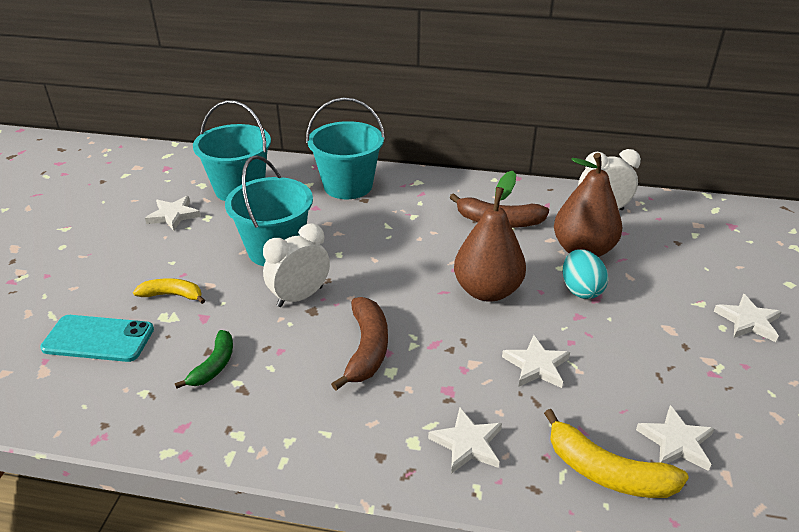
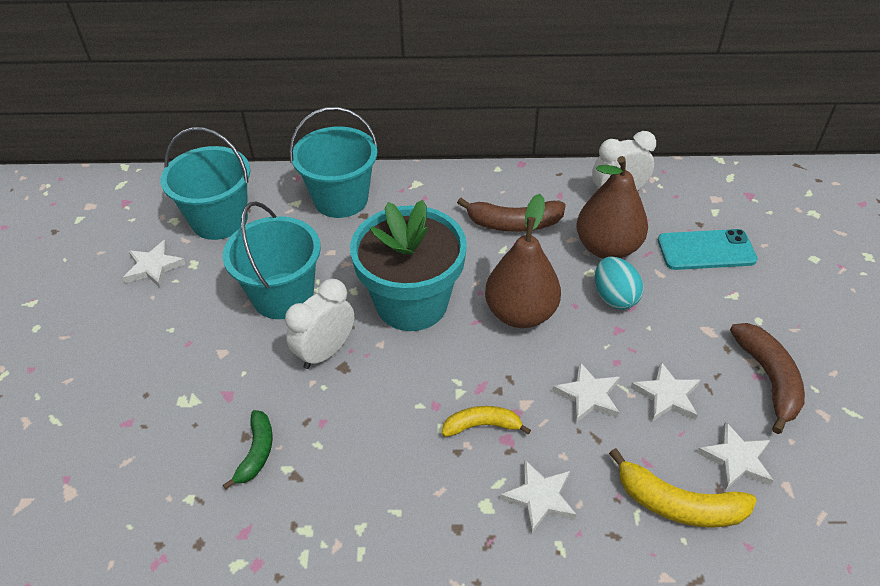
camera: 10 degrees left, 10 degrees up
turquoise phone [40,315,154,362] -> turquoise phone moved to [658,229,758,270]
yellow banana [133,278,205,304] -> yellow banana moved to [442,406,531,437]
brown banana [331,297,388,390] -> brown banana moved to [730,323,805,434]
white star [714,294,782,342] -> white star moved to [631,362,700,422]
none -> turquoise flower pot [350,200,467,331]

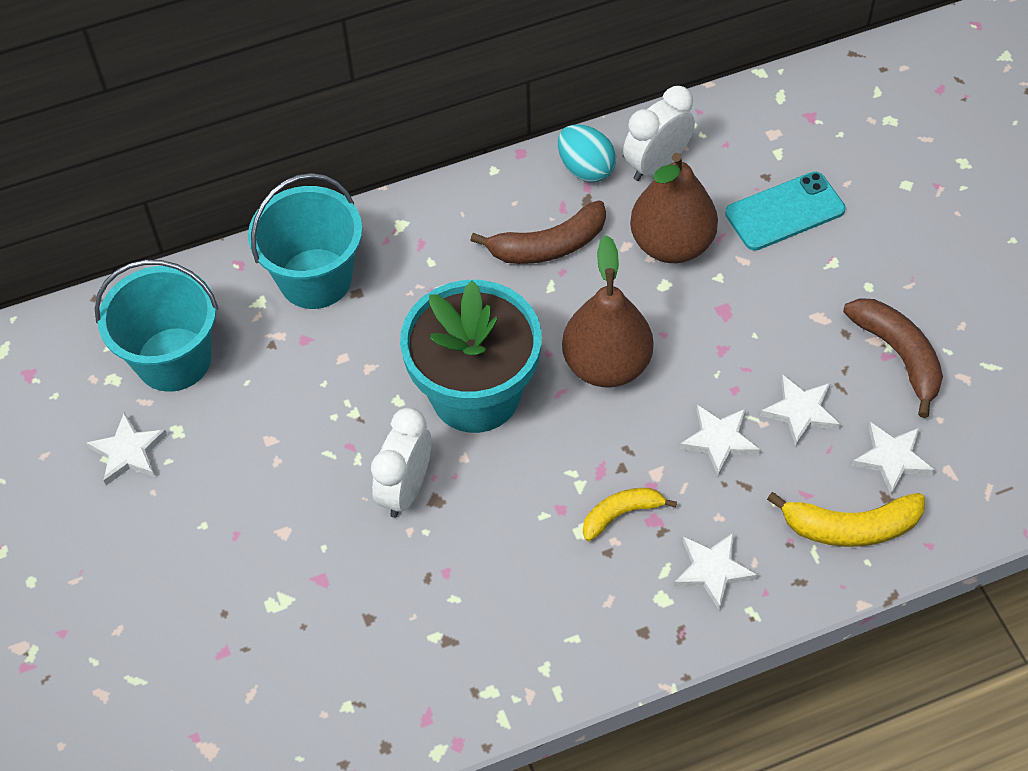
camera: 20 degrees left, 10 degrees up
turquoise bucket [223,201,321,319] -> none
green banana [223,410,273,489] -> none
turquoise egg [595,257,643,310] -> turquoise egg moved to [558,124,616,182]

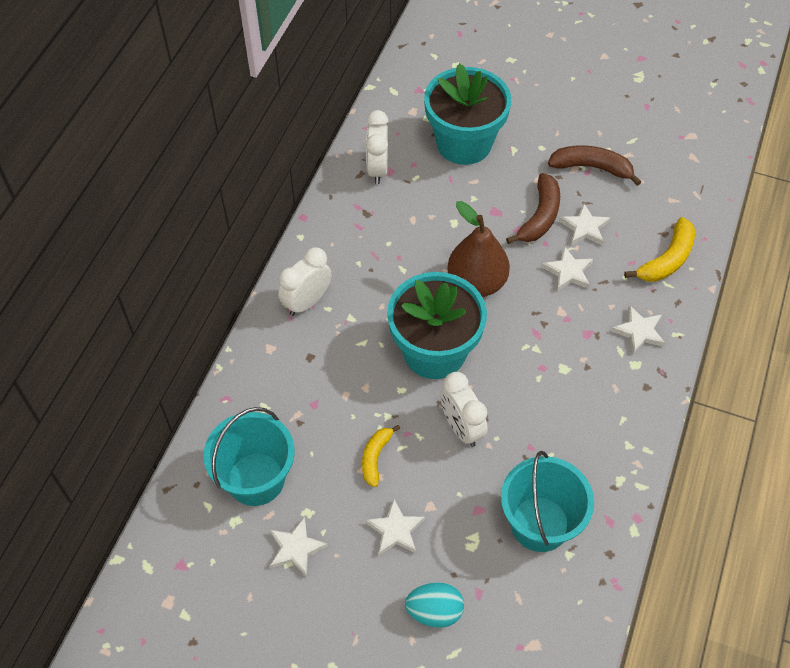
camera: 50 degrees left, 0 degrees up
turquoise bucket [248,173,363,309] -> turquoise bucket moved to [501,451,594,552]
brown banana [470,200,606,264] -> brown banana moved to [506,173,560,244]
turquoise egg [558,124,616,182] -> turquoise egg moved to [405,582,464,628]
yellow banana [583,488,677,541] -> yellow banana moved to [362,425,400,487]
brown pear [630,153,718,263] -> none
turquoise phone [725,171,846,251] -> turquoise flower pot [424,63,511,165]
white star [851,422,935,496] -> white star moved to [365,499,425,555]
none -> white clock [278,247,332,316]

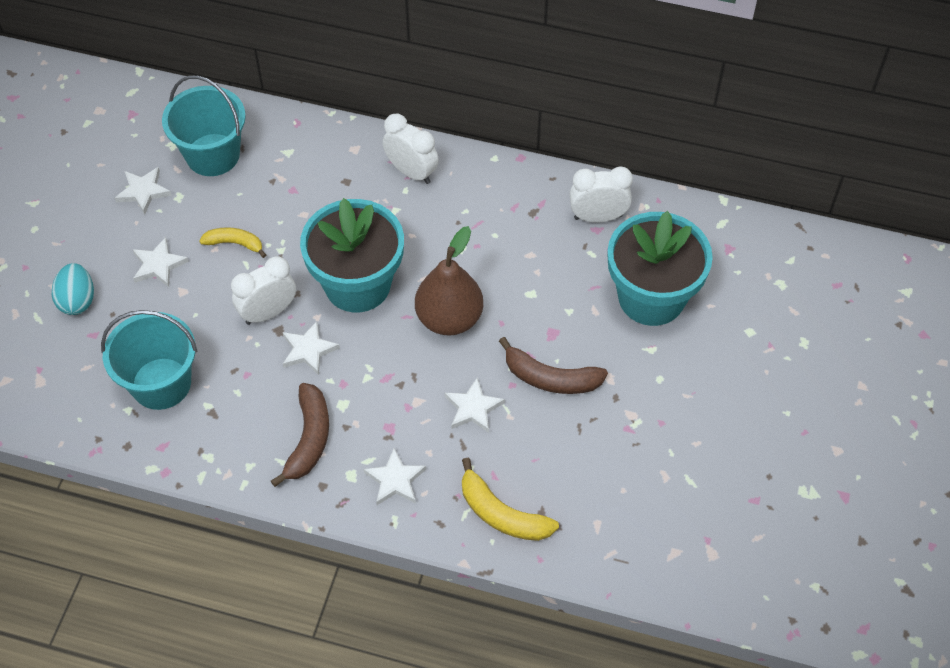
camera: 85 degrees right, 0 degrees up
brown banana [548,145,641,186] -> brown banana moved to [271,383,329,487]
white star [559,204,611,246] -> white star moved to [283,321,340,375]

